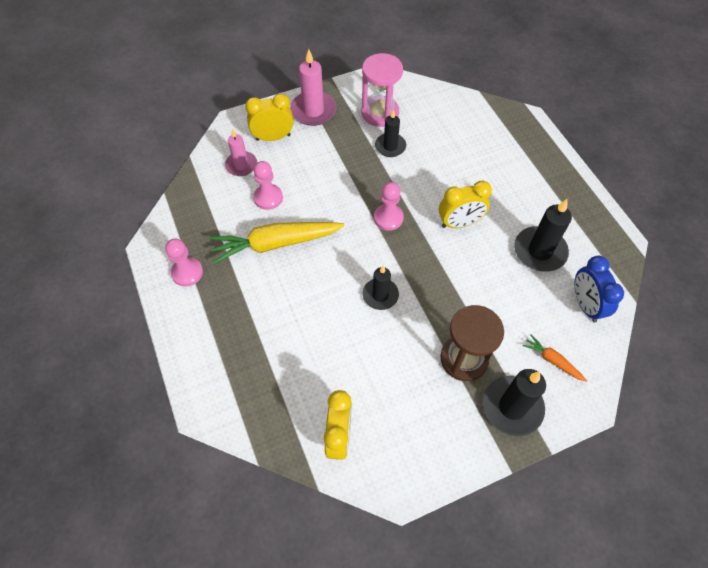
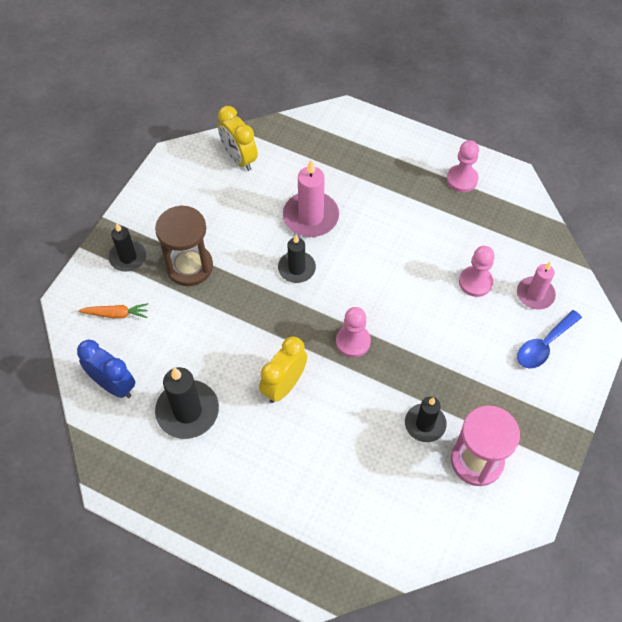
camera: 140 degrees right, 0 degrees up
yellow carrot [209,222,345,264] -> none
yellow clock [245,93,294,141] -> blue spoon [517,310,582,369]
pink candle [290,49,337,126] -> pink candle moved to [283,160,339,237]
black candle [483,369,546,436] -> black candle [109,223,146,272], size x0.65

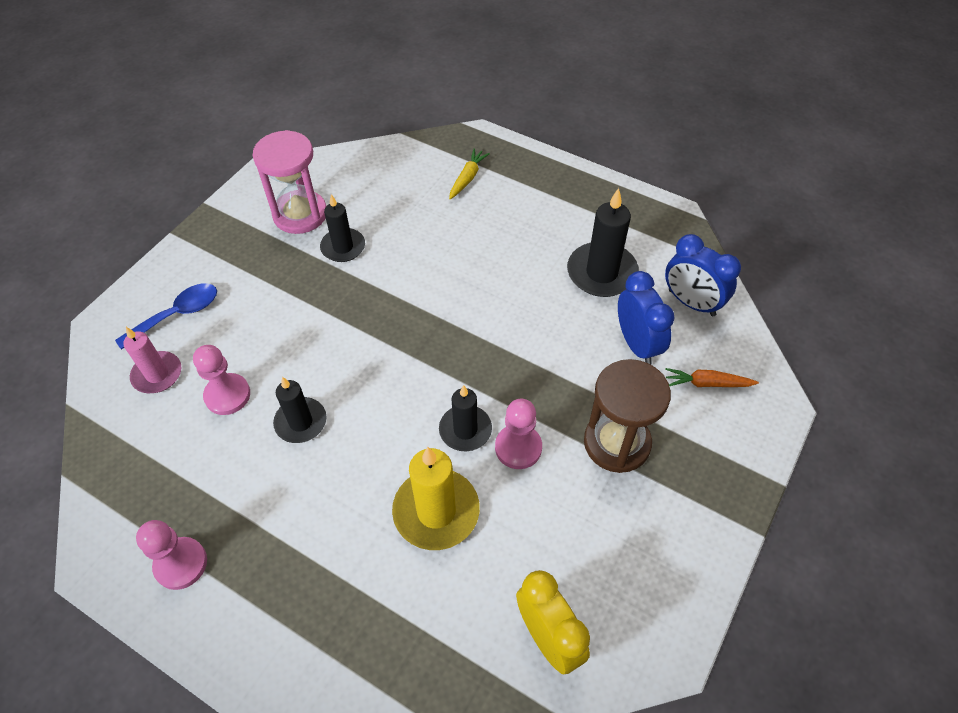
camera: 175 degrees left, 5 degrees down
black candle [109,223,146,272] -> black candle moved to [273,377,326,443]
yellow clock [259,336,307,403] -> none
pink candle [283,160,339,237] -> yellow candle [392,447,480,550]
pink pawn [336,307,371,358] -> pink pawn moved to [495,399,542,469]
none -> yellow carrot [449,148,490,199]
none -> blue clock [618,271,675,365]

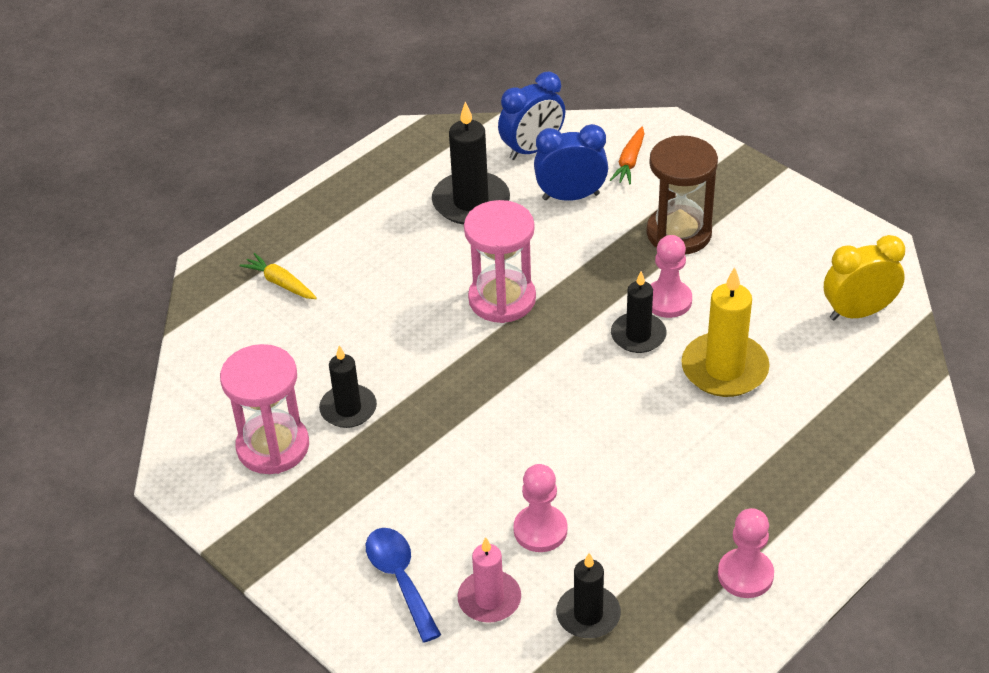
camera: 75 degrees left, 10 degrees down
black candle [273,377,326,443] -> black candle moved to [556,553,621,638]
none -> pink hourglass [464,200,536,323]

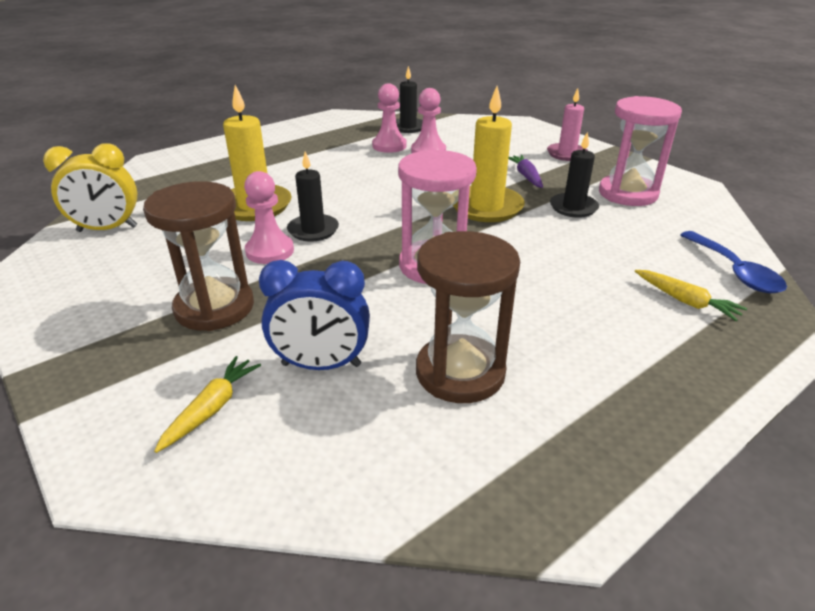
camera: 175 degrees left, 10 degrees down
blue spoon [366,528,441,643] -> blue spoon moved to [680,231,787,293]
black candle [432,102,510,225] -> brown hourglass [416,231,520,403]
pink candle [458,537,521,623] -> pink candle moved to [547,88,588,161]
blue clock [498,72,565,160] -> none
orange carrot [610,127,644,184] -> yellow carrot [154,356,261,453]
pink pawn [718,508,774,598] -> pink pawn moved to [372,83,407,153]
none -> yellow candle [453,86,525,222]
none -> purple carrot [508,155,543,188]

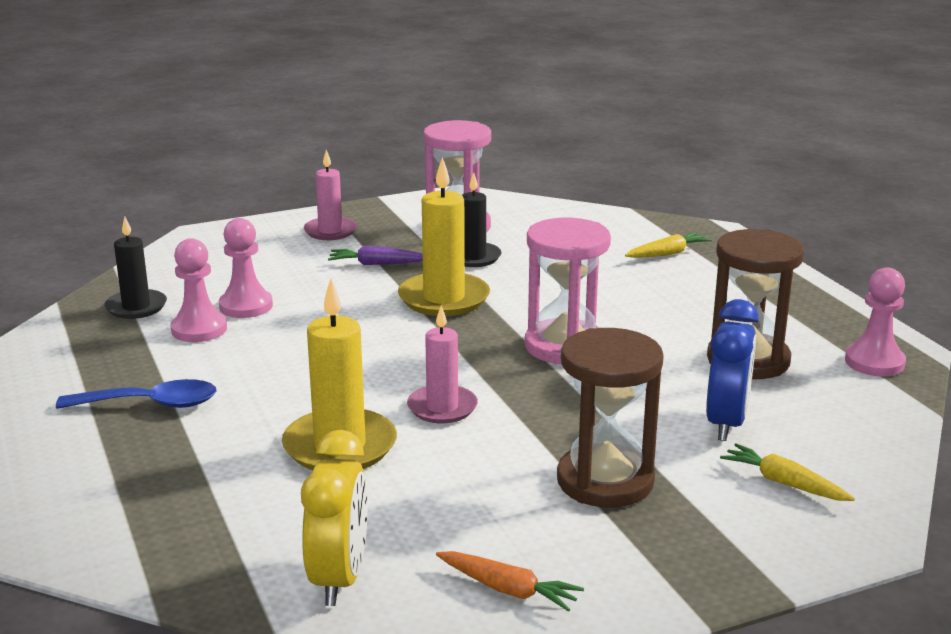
camera: 75 degrees left, 10 degrees down
pink pawn [244,171,294,264] -> pink pawn moved to [845,267,906,376]
black candle [287,151,339,242] -> pink candle [407,305,478,423]
blue spoon [680,231,787,293] -> blue spoon moved to [56,379,217,409]
none -> orange carrot [436,551,584,612]

